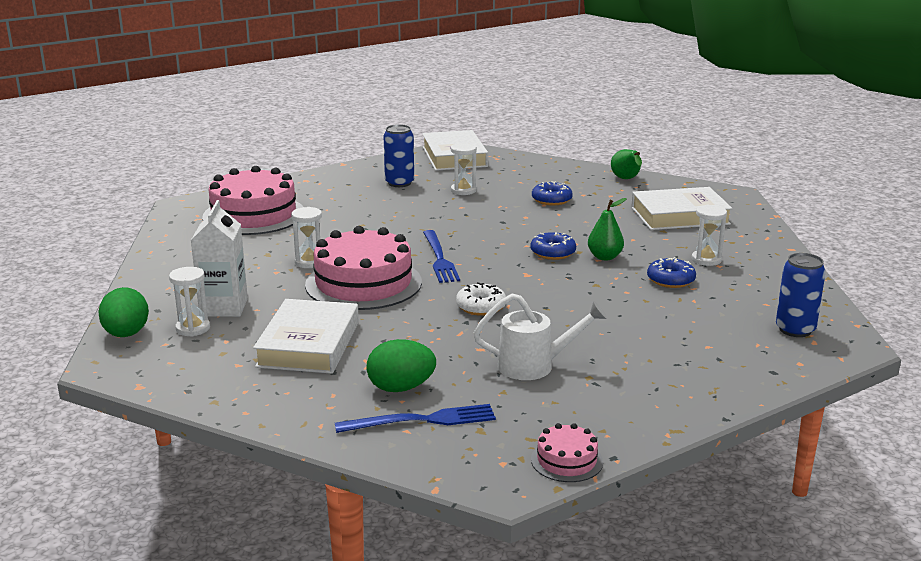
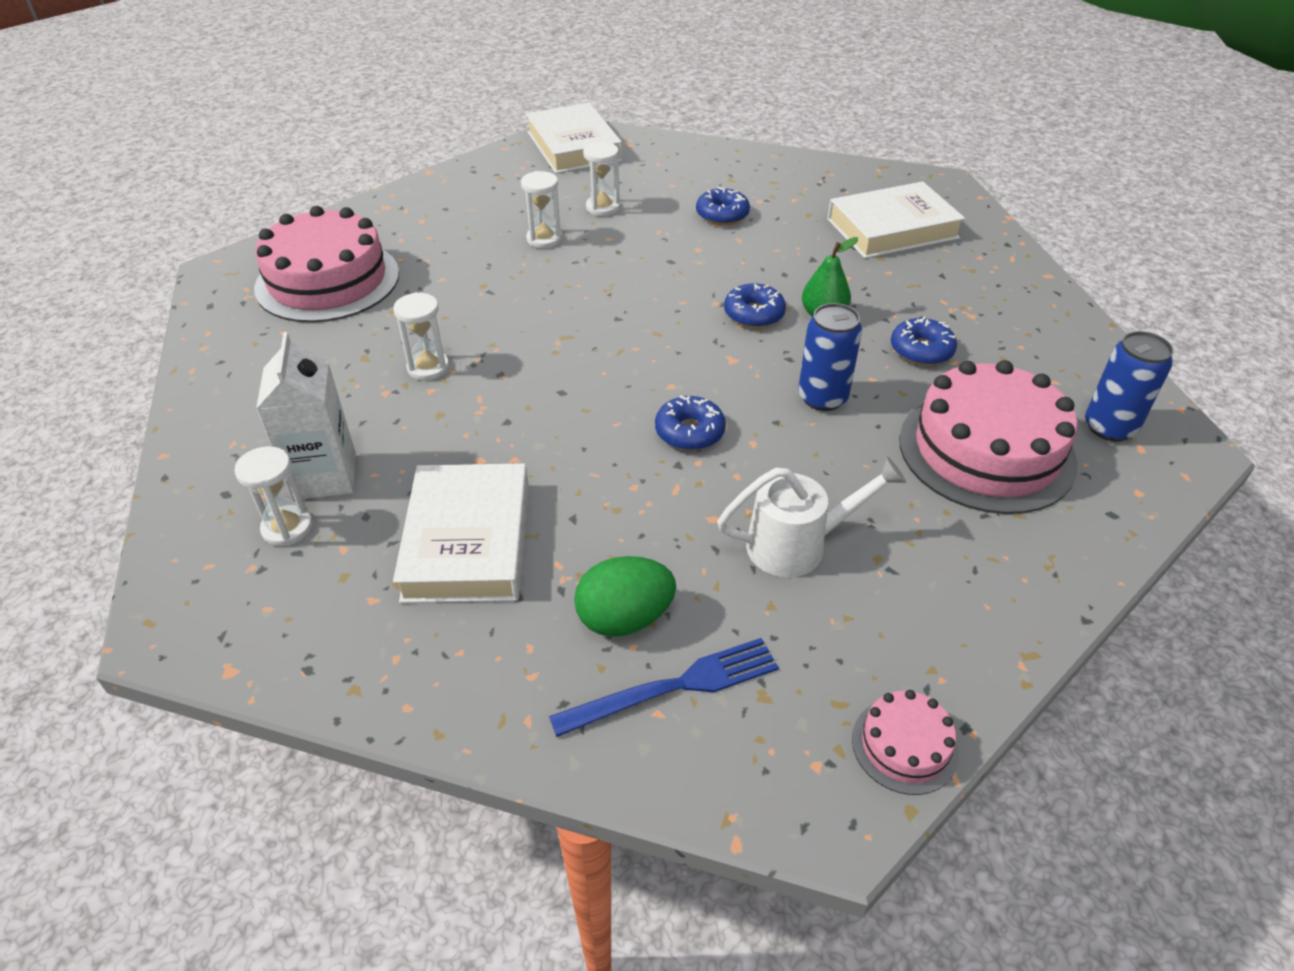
camera: 10 degrees left, 20 degrees up
green egg [98,287,149,337] -> none
pink cake [305,226,422,310] -> pink cake moved to [899,360,1078,514]
blue can [383,124,414,187] -> blue can moved to [798,303,862,411]
blue fork [423,230,460,283] -> none
white donut [456,282,506,316] -> blue donut [655,396,726,450]
green pear [611,149,642,179] -> none
white hourglass [692,205,727,266] -> white hourglass moved to [521,171,562,248]

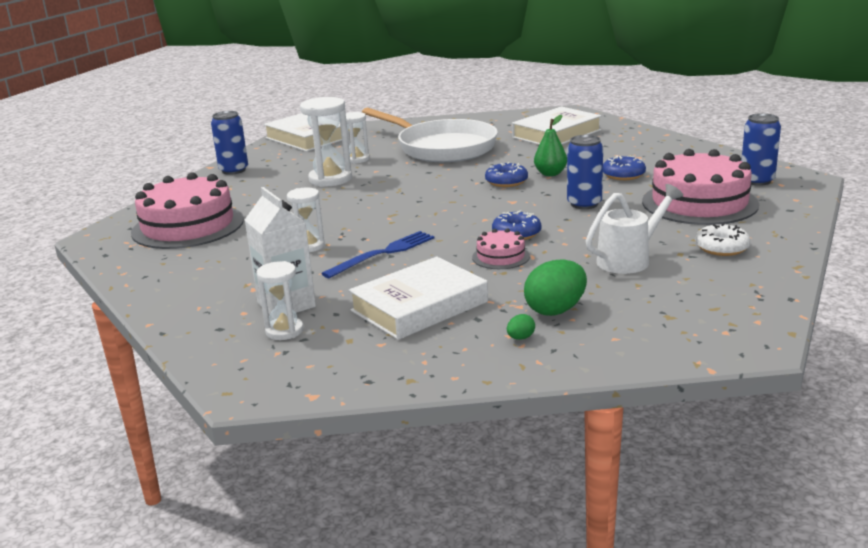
camera: 20 degrees left, 20 degrees down
white book [393,463,529,603] -> white book turned 75 degrees clockwise [348,257,488,340]
white hourglass [521,171,562,248] -> white hourglass [300,97,352,187], size x1.64
blue fork [549,638,779,737] -> blue fork moved to [321,231,434,278]
blue donut [696,187,750,225] -> white pan [362,108,498,162]
pink cake [852,690,959,795] -> pink cake moved to [472,228,530,269]
none -> blue can [211,111,248,175]
none -> green egg [507,314,535,340]
none -> white donut [695,223,751,256]

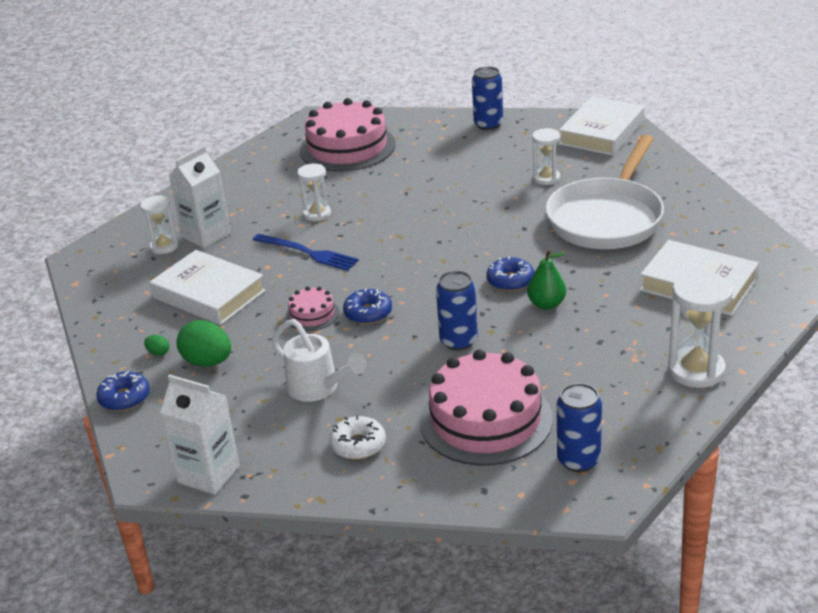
camera: 75 degrees right, 10 degrees up
white hourglass [300,97,352,187] -> white hourglass moved to [668,271,733,388]
blue donut [603,155,646,180] -> blue donut moved to [96,371,150,411]
none -> white carton [160,374,240,495]

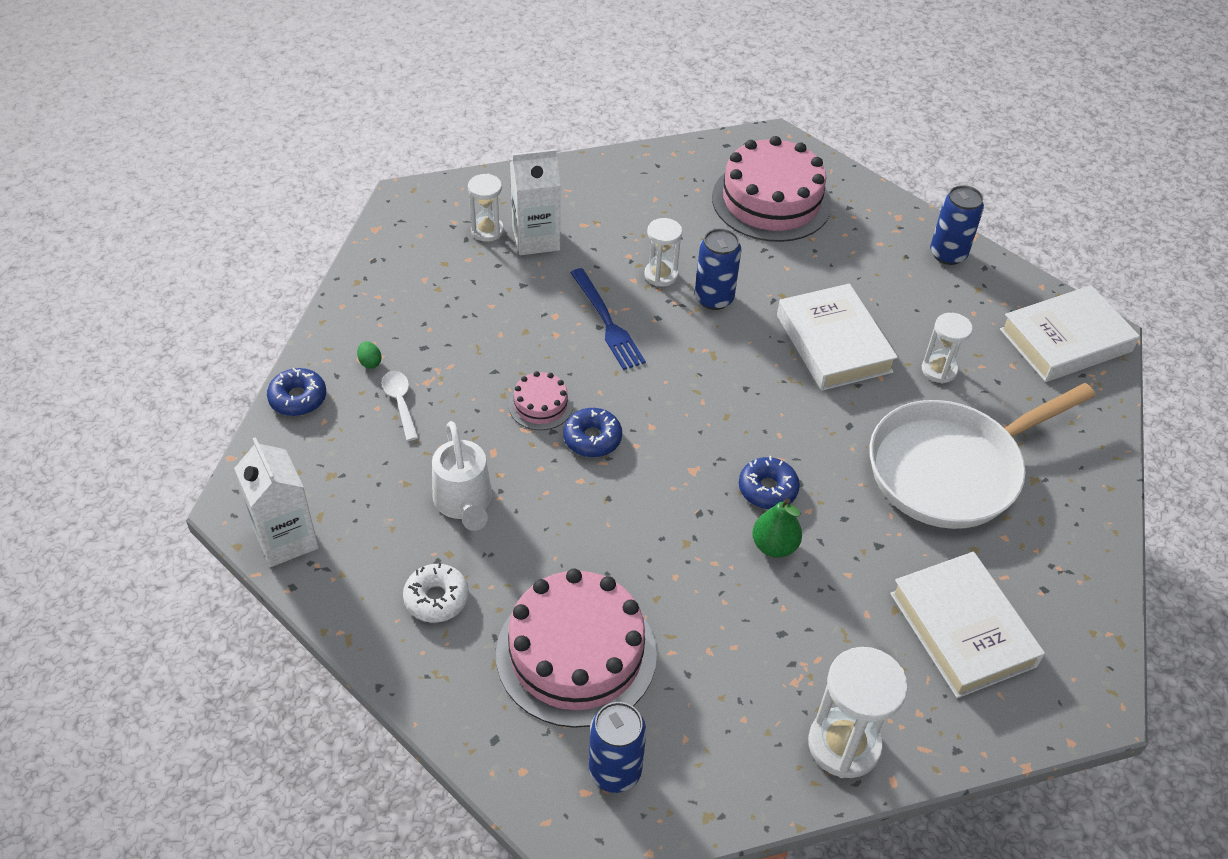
camera: 30 degrees right, 15 degrees up
white book [149,250,266,325] -> white book moved to [777,284,898,391]
green egg [177,320,231,367] -> white spoon [382,371,419,441]
blue can [436,271,478,350] -> blue can moved to [695,228,741,310]

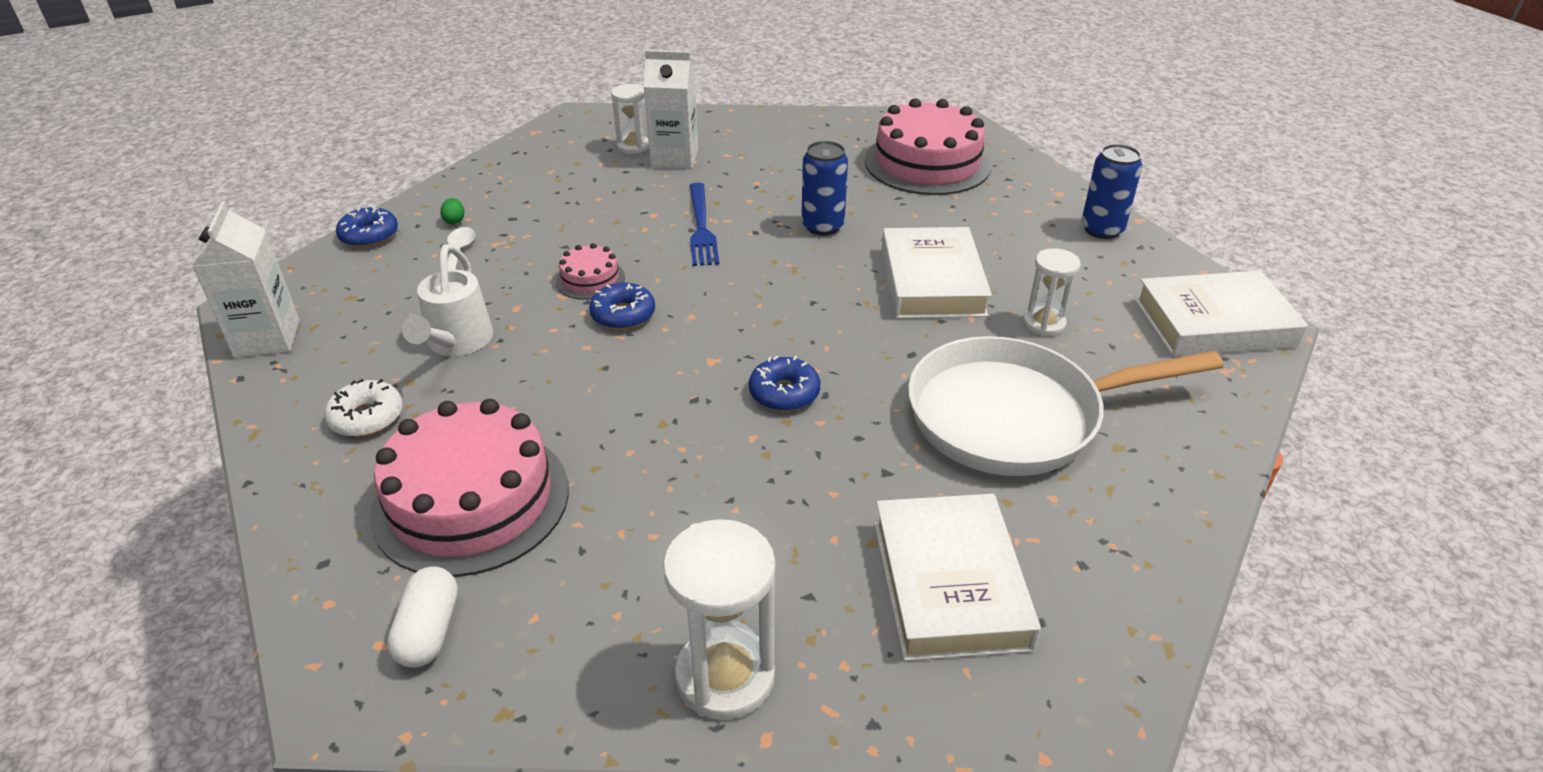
camera: 20 degrees right, 10 degrees down
blue can [589,702,646,793] -> white capsule [387,566,458,668]
white hourglass [644,218,682,287] -> none
green pear [752,498,802,558] -> none

